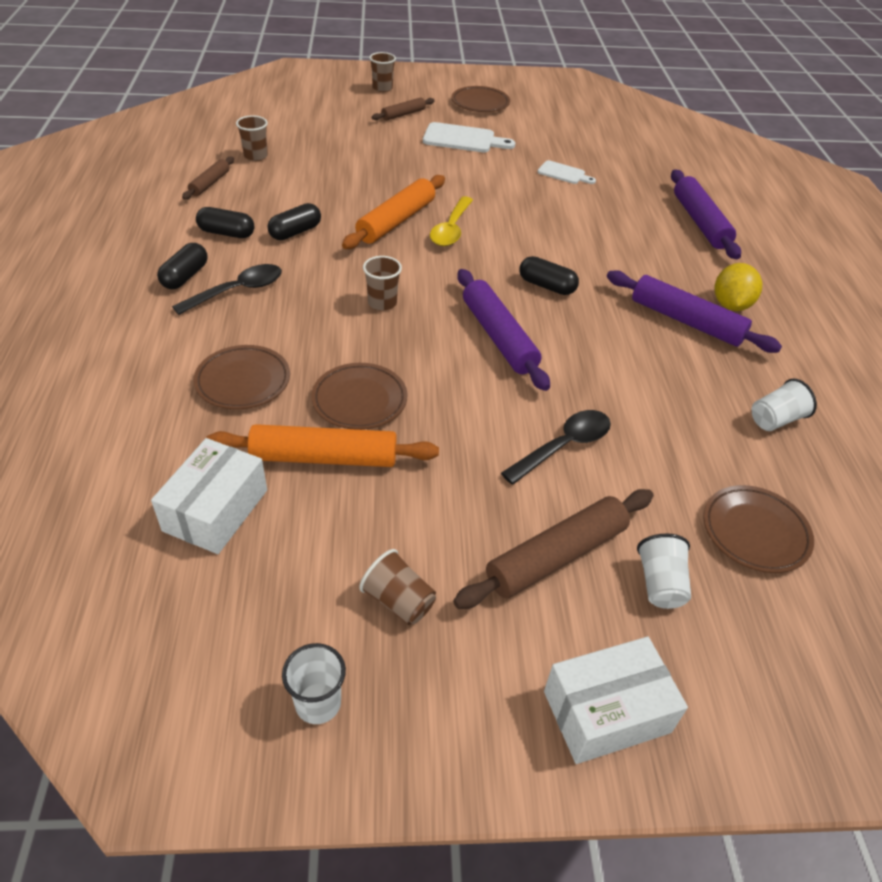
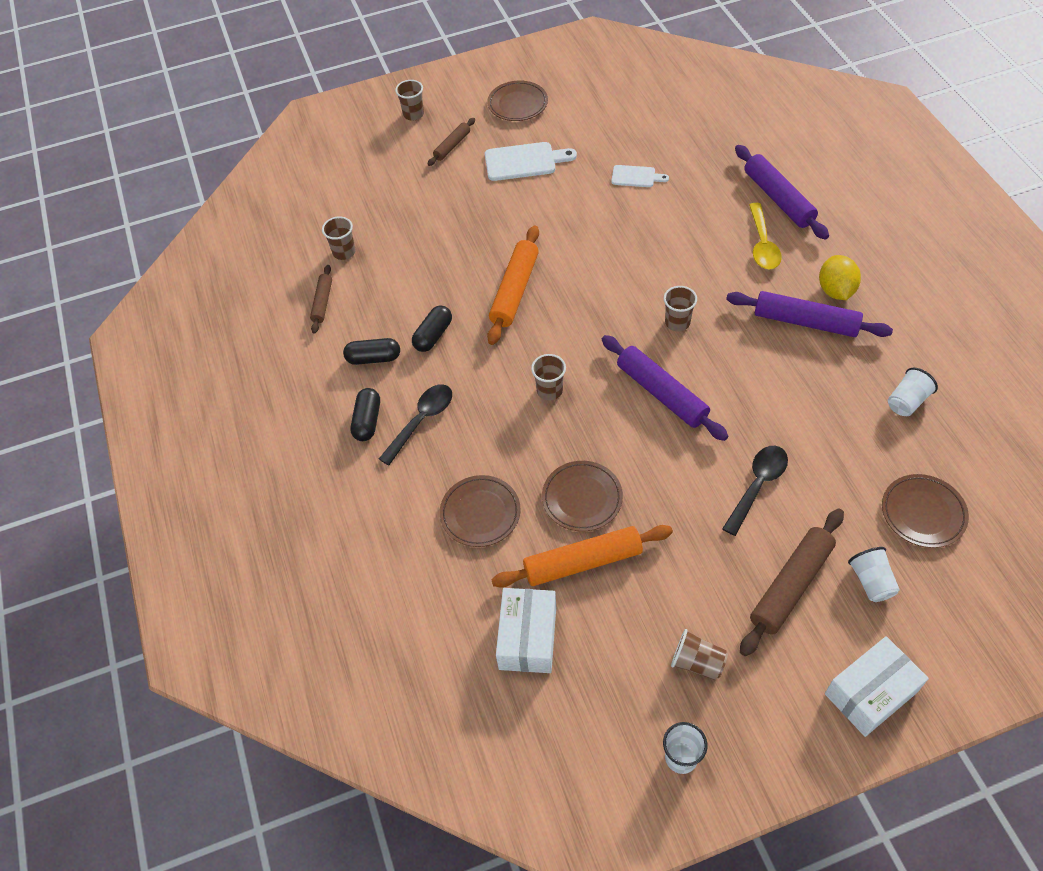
camera: 10 degrees left, 10 degrees up
yellow spoon [430,196,473,246] -> yellow spoon moved to [749,203,782,269]
black capsule [520,256,579,295] -> brown cup [664,286,697,331]

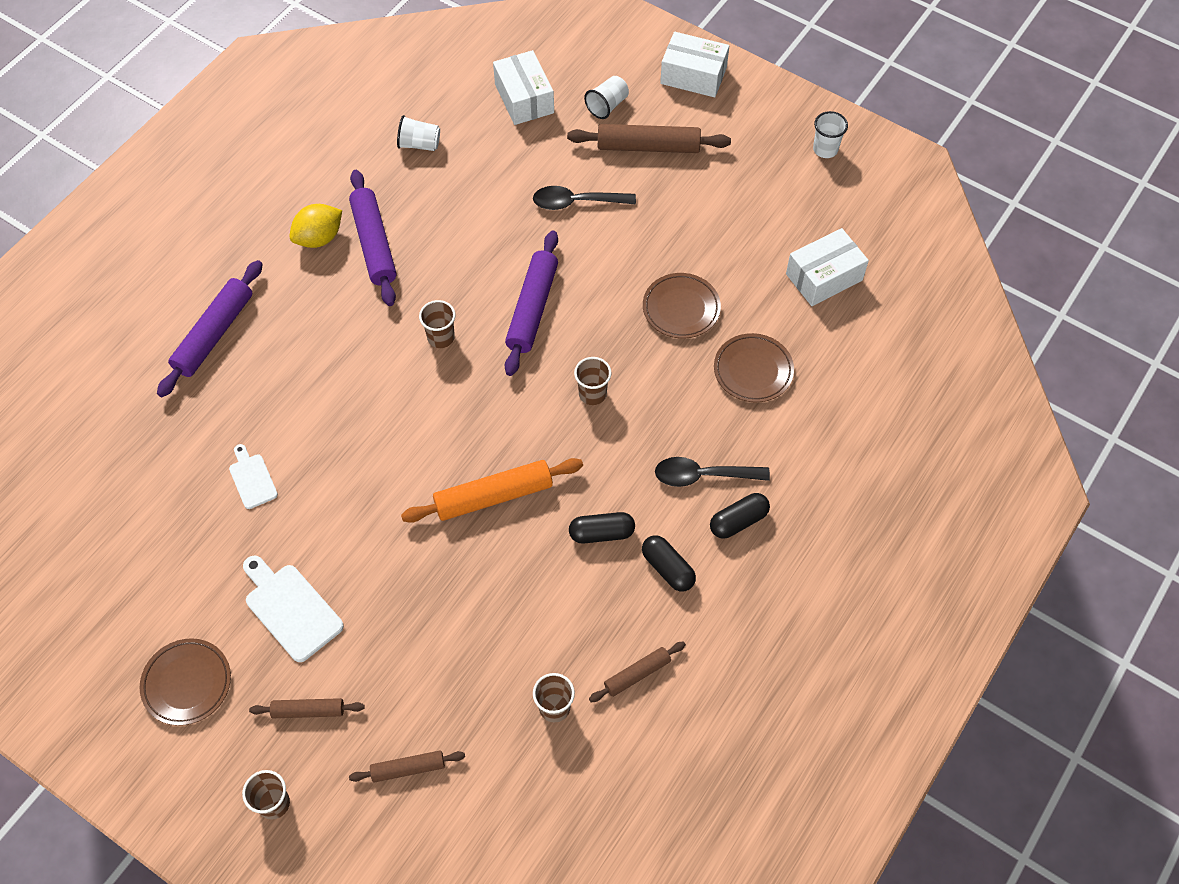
camera: 130 degrees left, 5 degrees up
orange rolling pin [491,525,673,588] -> none
brown cup [671,629,728,680] -> none
yellow spoon [749,203,782,269] -> none
brown plate [882,474,969,548] -> white box [493,50,554,125]
none -> brown rolling pin [349,750,465,783]

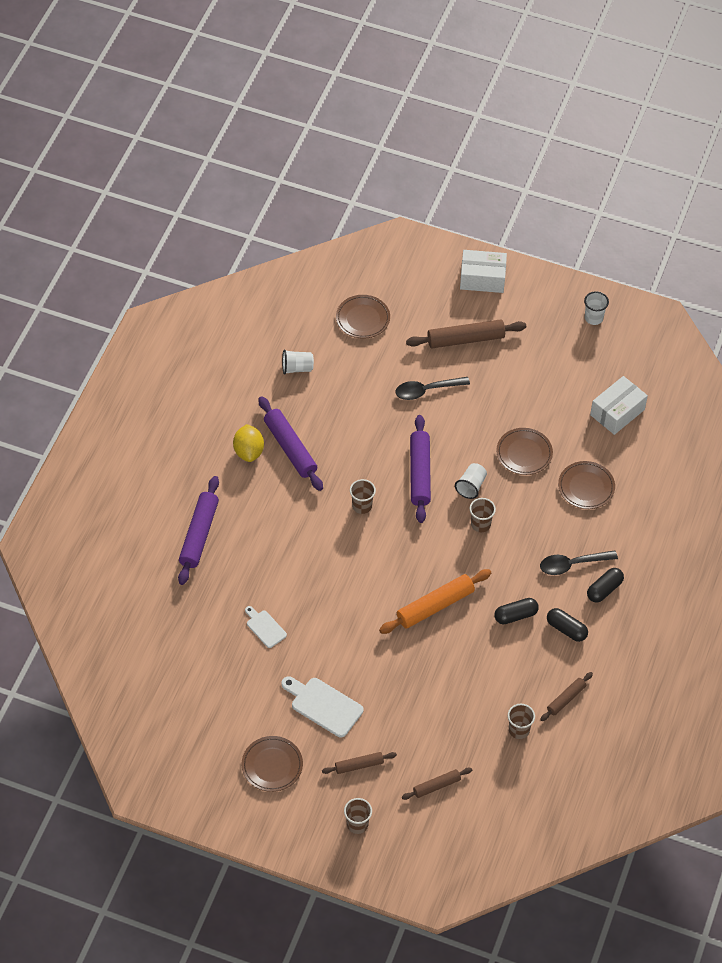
camera: 15 degrees left, 5 degrees down
yellow lemon [289,204,342,248] -> yellow lemon turned 45 degrees counterclockwise [233,424,264,462]
white box [493,50,554,125] -> brown plate [336,295,390,339]
white cup [584,76,629,119] -> white cup moved to [455,463,487,499]

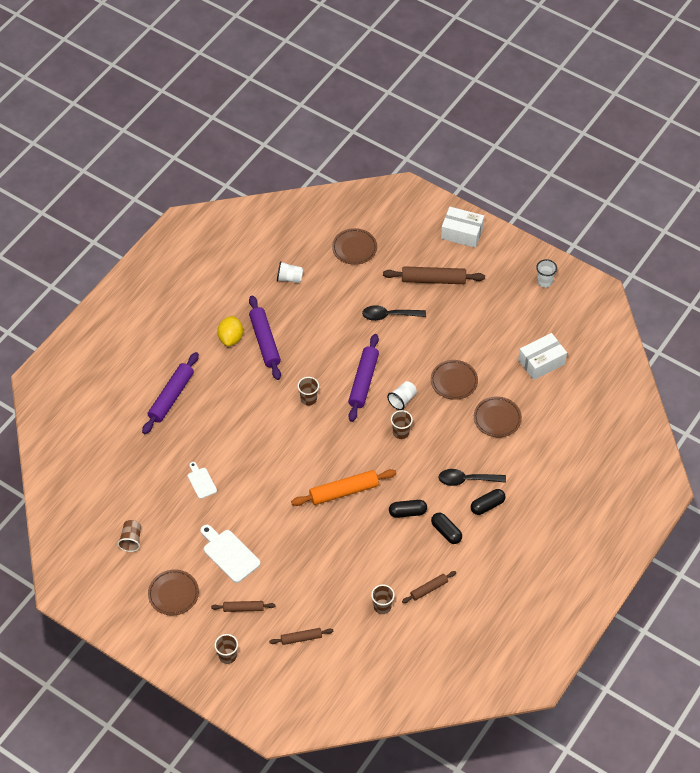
camera: 15 degrees right, 0 degrees up
none -> brown cup [117,520,141,552]

